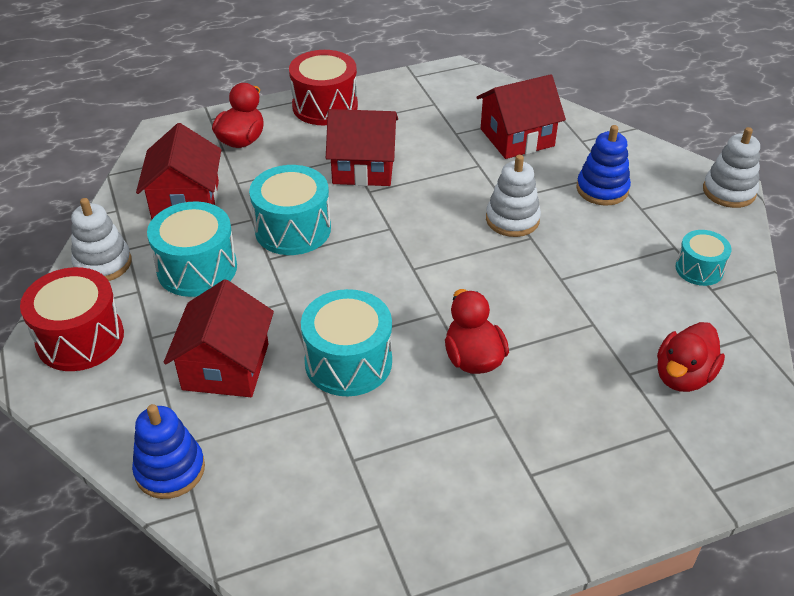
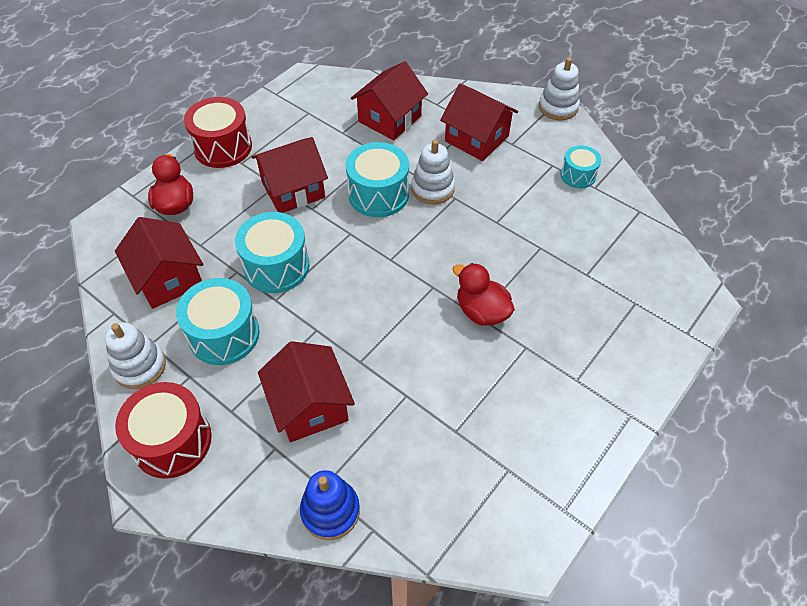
camera: 30 degrees left, 10 degrees up
turquoise drum [301,289,392,396] -> turquoise drum moved to [346,142,409,217]
blue stacking toy [576,125,631,206] -> red house [440,83,518,161]
red duck [657,322,725,392] -> none

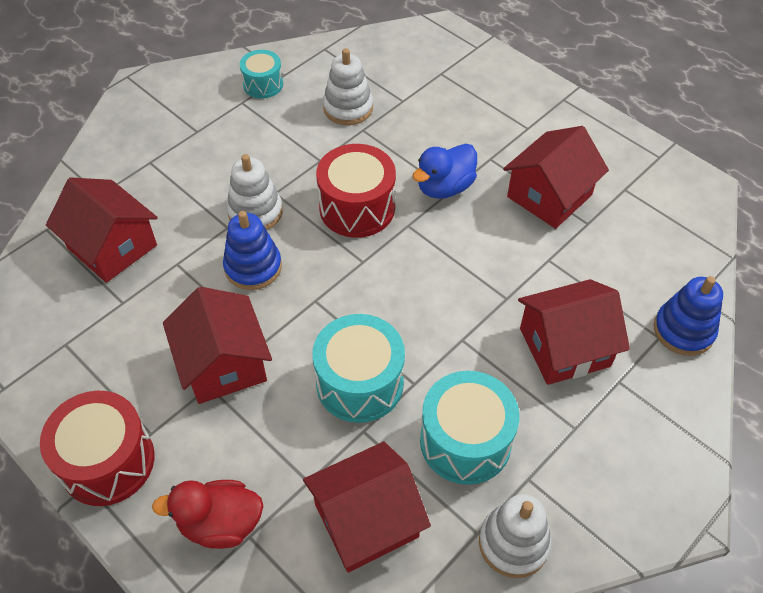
camera: 85 degrees left, 0 degrees up
red drum [115,382,212,479] -> red drum moved to [316,144,396,238]
turquoise drum [346,142,409,217] -> blue stacking toy [223,211,282,290]
red house [440,83,518,161] -> red house moved to [503,126,609,229]
red duck [453,263,515,326] -> blue duck [412,144,477,199]
white stacking toy [539,57,580,120] -> white stacking toy moved to [323,48,373,125]

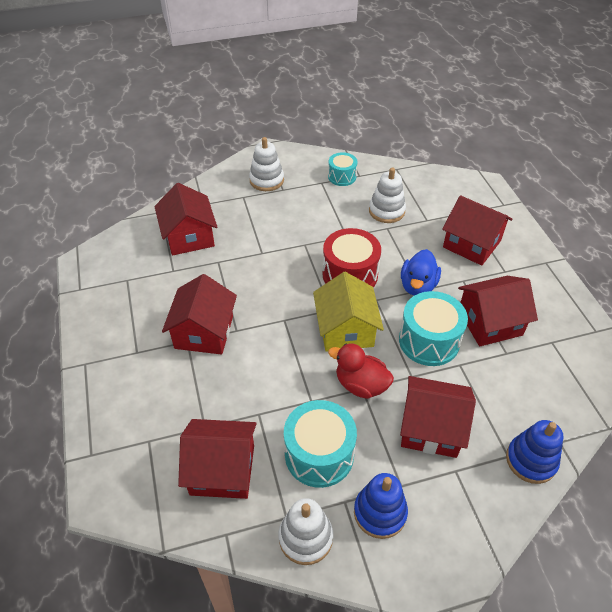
camera: 30 degrees right, 5 degrees down
red drum [40,391,154,506] -> none
red duck [152,480,263,549] -> red duck moved to [328,343,394,399]
blue stacking toy [223,211,282,290] -> blue stacking toy moved to [354,473,408,539]
white stacking toy [226,154,283,230] -> white stacking toy moved to [249,137,284,191]
turquoise drum [312,314,405,423] -> turquoise drum moved to [399,291,468,366]
blue duck [412,144,477,199] -> blue duck turned 60 degrees counterclockwise [401,249,441,296]
none -> yellow house [313,272,384,352]
none -> red house [442,195,513,266]

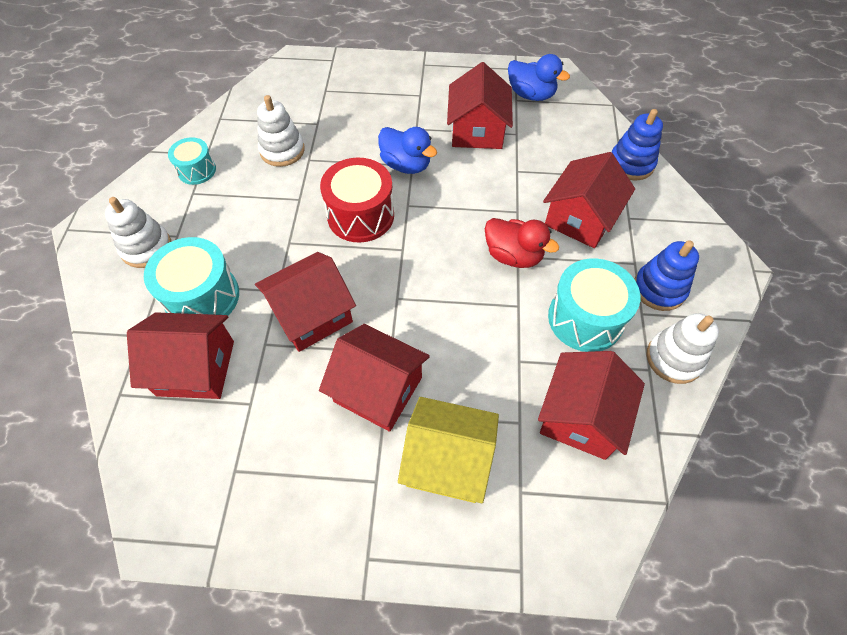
camera: 70 degrees left, 10 degrees up
yellow house [313,272,384,352] -> yellow house moved to [398,397,499,503]
red duck [328,343,394,399] -> red duck turned 105 degrees counterclockwise [485,218,559,268]
turquoise drum [399,291,468,366] -> turquoise drum moved to [144,237,239,315]
red house [442,195,513,266] -> red house moved to [255,252,356,352]
none -> blue duck [508,54,570,101]

